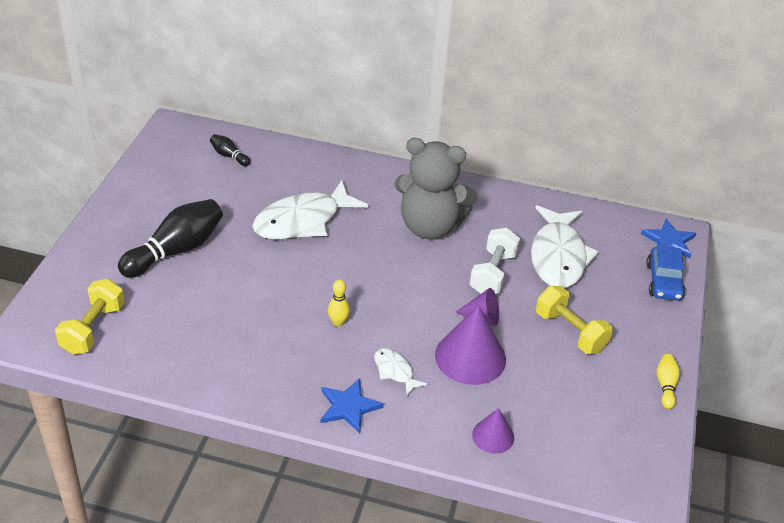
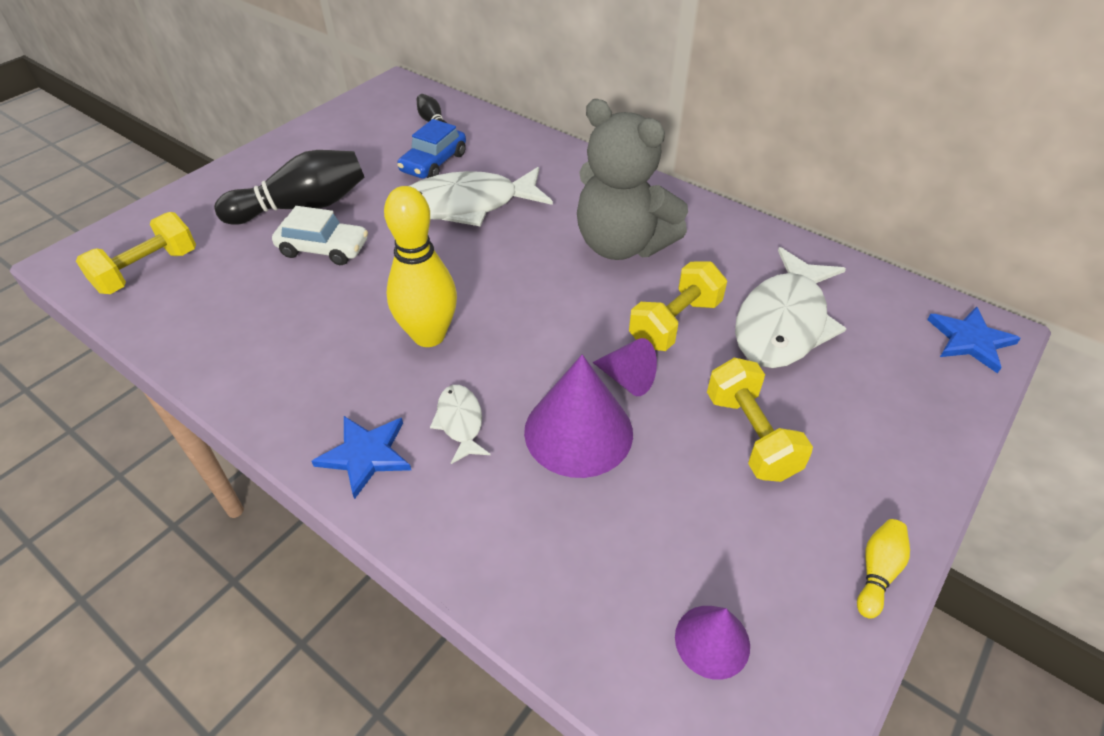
camera: 25 degrees right, 5 degrees up
yellow bowling pin [328,280,350,327] -> yellow bowling pin [384,186,457,347], size x2.14
white dumbbell [470,228,520,294] -> yellow dumbbell [629,262,727,351]
purple cone [472,408,514,454] -> purple cone moved to [675,606,750,680]
blue car [646,246,685,301] -> blue car moved to [397,119,466,179]
none -> white car [272,206,368,265]

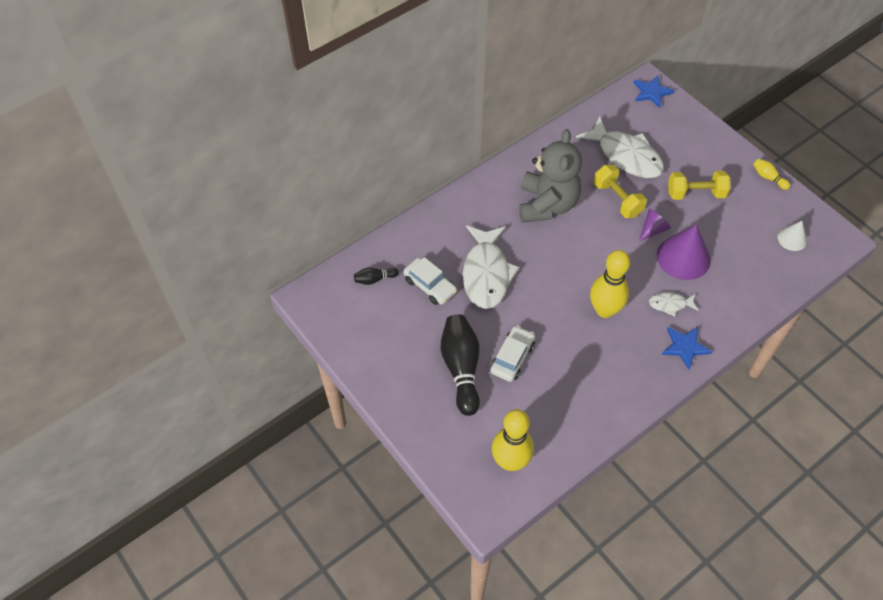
camera: 75 degrees left, 10 degrees up
yellow dumbbell [76,212,196,294] -> yellow bowling pin [492,409,534,471]
blue car [397,119,466,179] -> white car [403,257,457,305]
grey teddy bear [577,99,688,260] -> grey teddy bear turned 45 degrees counterclockwise [519,129,582,223]
purple cone [675,606,750,680] -> white cone [777,221,807,251]

